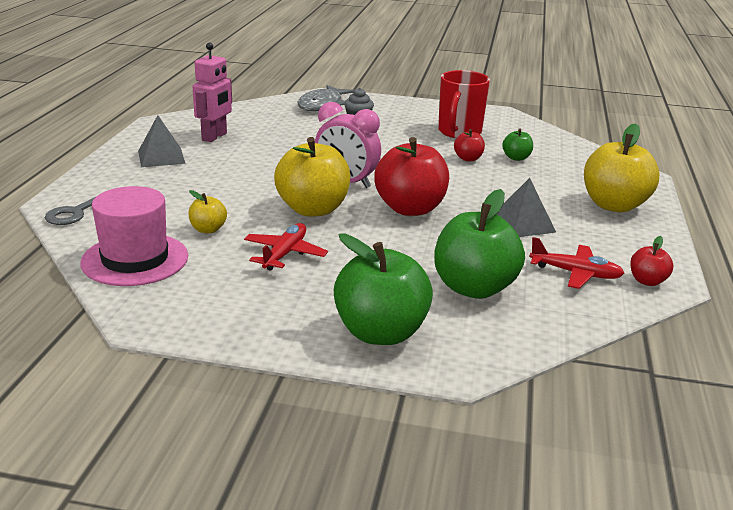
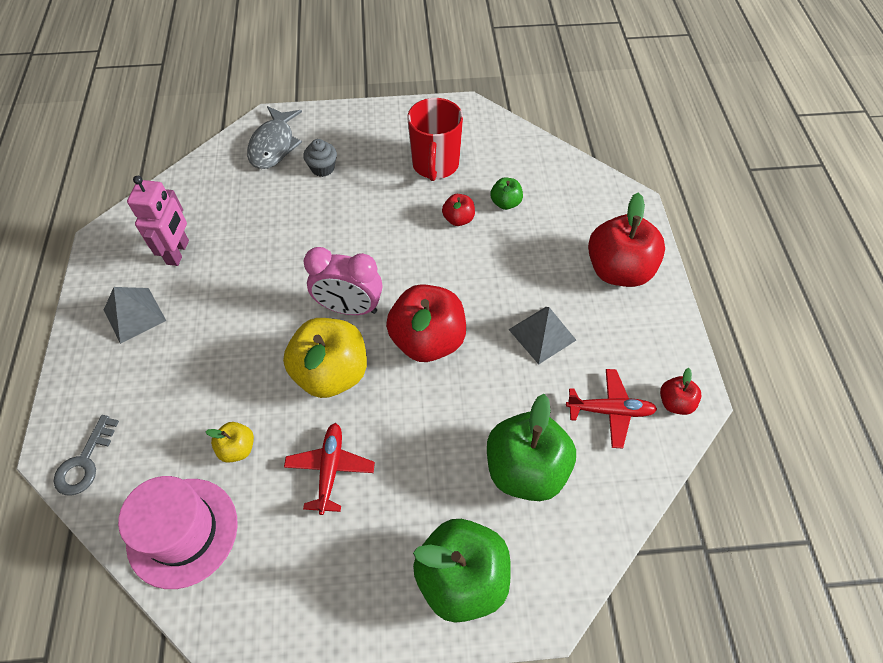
camera: 15 degrees left, 30 degrees up
yellow apple [584,123,660,212] -> red apple [588,192,665,287]

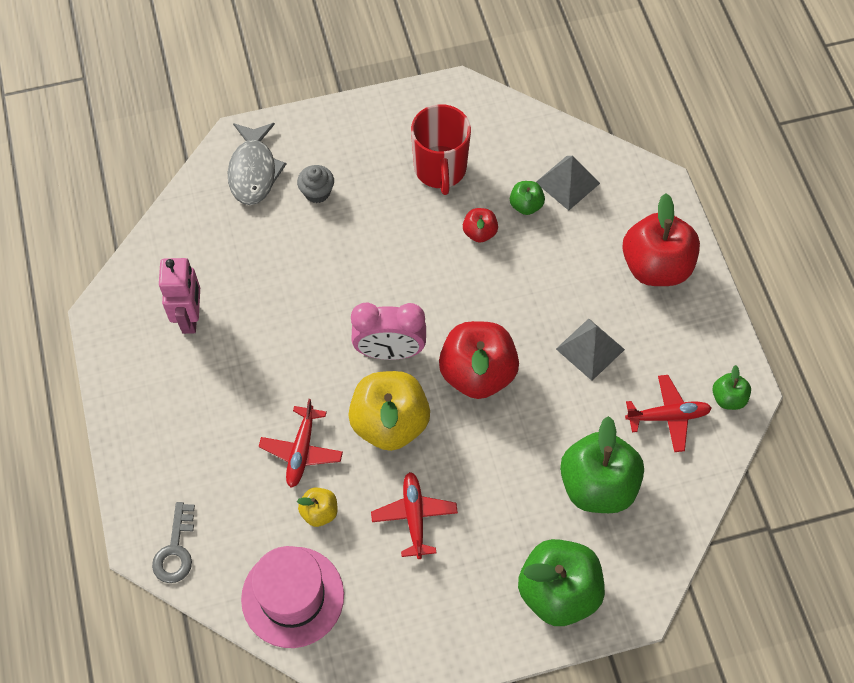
camera: 10 degrees left, 5 degrees up
grey pyramid [104,287,166,344] -> grey pyramid moved to [536,156,600,211]
red apple [660,368,702,415] -> green apple [712,365,751,410]
none -> red plane [259,399,343,488]

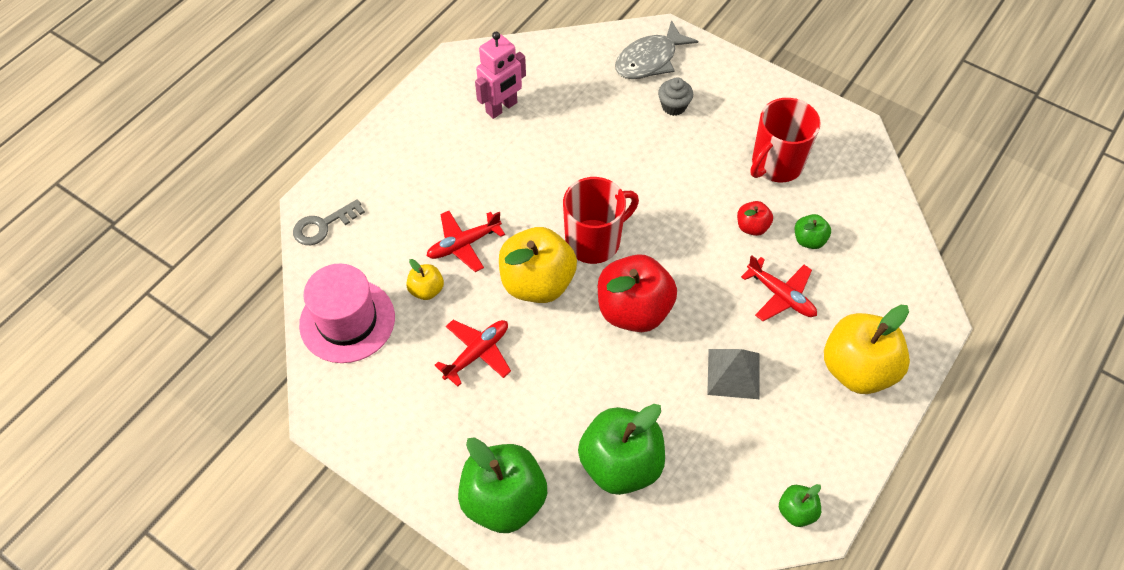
camera: 50 degrees right, 5 degrees down
pink clock [351,302,426,360] -> red mug [563,177,639,264]
grey pyramid [536,156,600,211] -> none
red apple [622,193,700,286] -> yellow apple [824,305,910,394]
red plane [625,375,712,452] -> red plane moved to [741,255,817,321]

